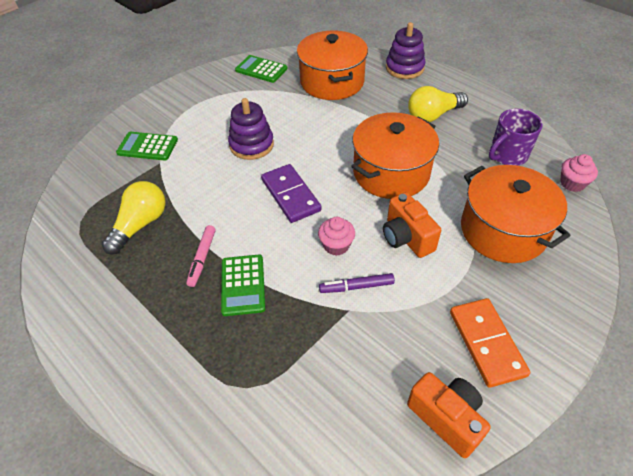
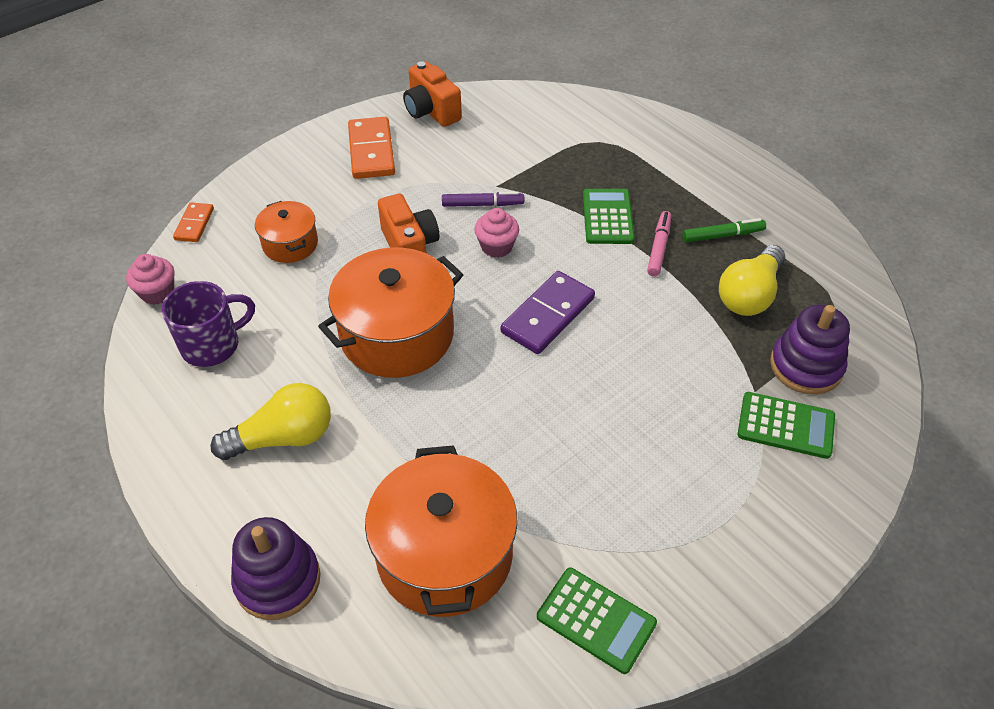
camera: 175 degrees left, 0 degrees up
purple stacking toy [228,98,274,160] -> purple stacking toy moved to [770,305,850,395]
purple domino [261,164,322,223] -> purple domino turned 60 degrees clockwise [501,271,595,354]
orange pot [461,165,571,263] -> orange pot [255,201,318,263], size x0.53
none -> orange domino [173,202,214,242]
none -> green marker [683,218,766,242]

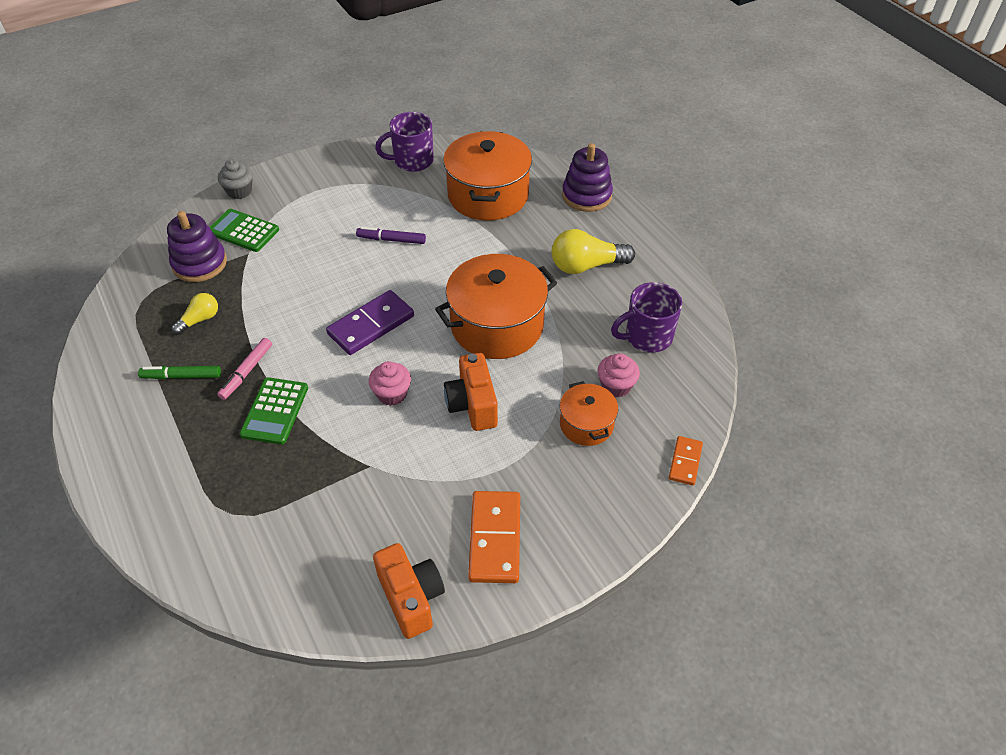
camera: 170 degrees left, 0 degrees up
pink cupcake [126,254,174,305] -> pink cupcake moved to [598,353,640,398]
purple marker [442,191,524,207] -> purple marker moved to [356,227,426,244]
green calculator [537,568,657,674] -> purple mug [375,112,434,172]
yellow light bulb [719,245,785,316] -> yellow light bulb [171,293,218,335], size x0.58
none -> grey cupcake [218,159,253,199]

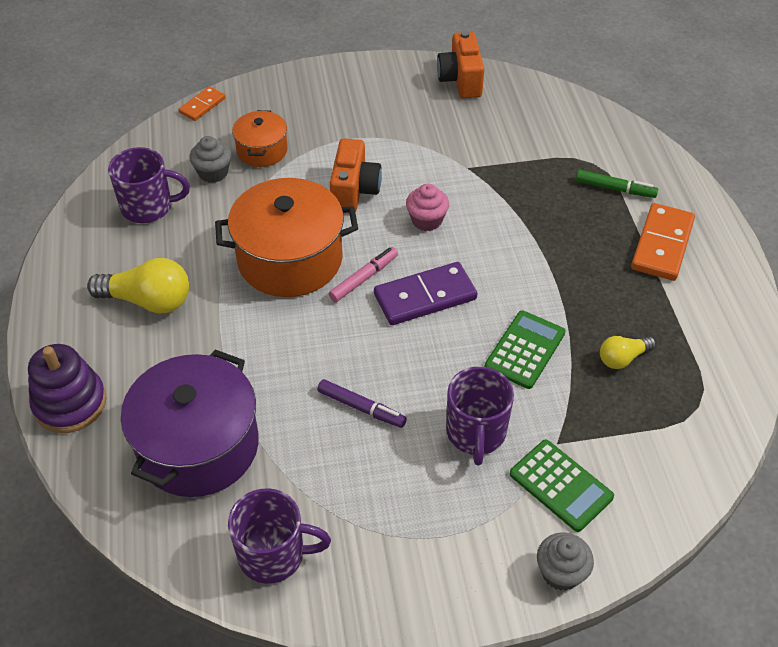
camera: 160 degrees left, 0 degrees up
green marker [138,366,221,379] -> green marker moved to [576,170,658,198]
purple stacking toy [167,211,227,282] -> none
pink marker [217,338,272,400] -> pink marker moved to [329,247,398,302]
green calculator [240,377,308,445] -> green calculator moved to [485,310,565,389]
orange pot [443,131,532,221] -> purple pot [121,349,259,497]
orange domino [468,491,520,583] -> orange domino moved to [631,203,695,281]
pink cupcake [598,353,640,398] -> grey cupcake [189,136,231,183]
none -> purple mug [446,366,514,465]

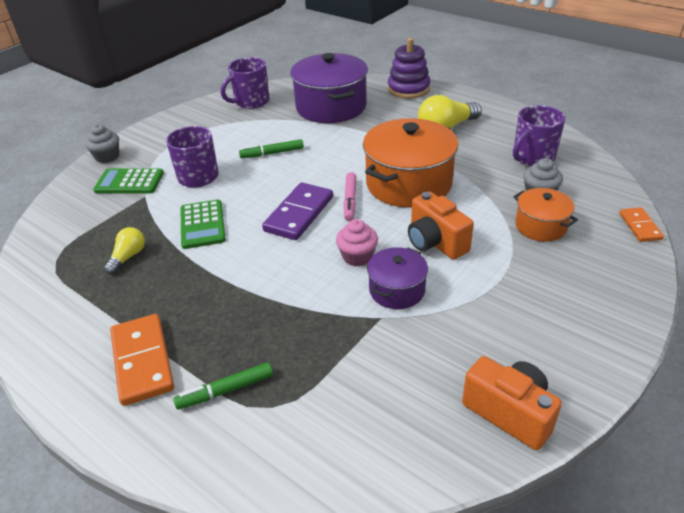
camera: 140 degrees right, 10 degrees down
purple marker [317,379,407,428] -> green marker [239,139,304,158]
none -> purple pot [367,247,428,309]

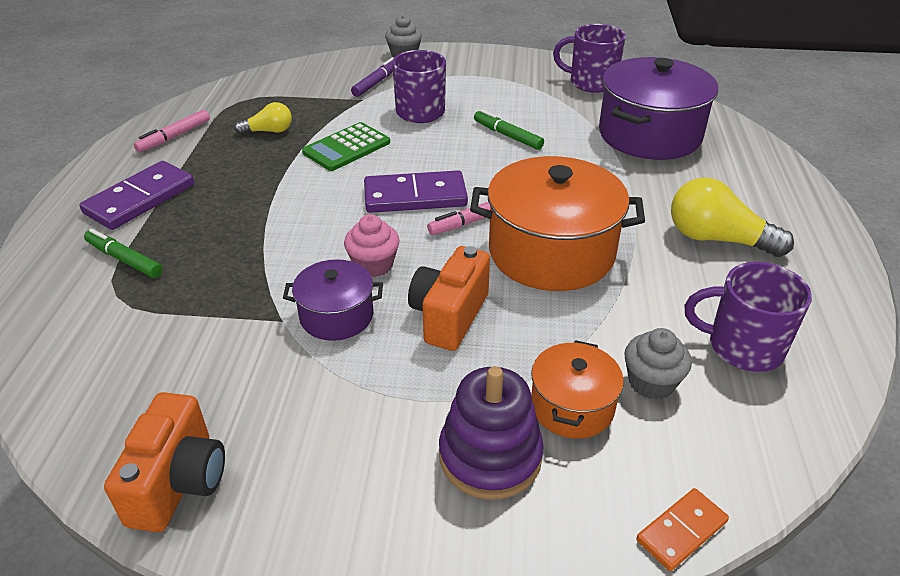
camera: 55 degrees right, 0 degrees up
green calculator [93,168,164,193] -> purple marker [351,57,394,97]
orange domino [110,314,174,406] -> purple domino [80,161,194,230]
purple stacking toy [388,38,430,99] -> purple stacking toy moved to [439,366,544,500]
none -> pink marker [134,110,210,153]

